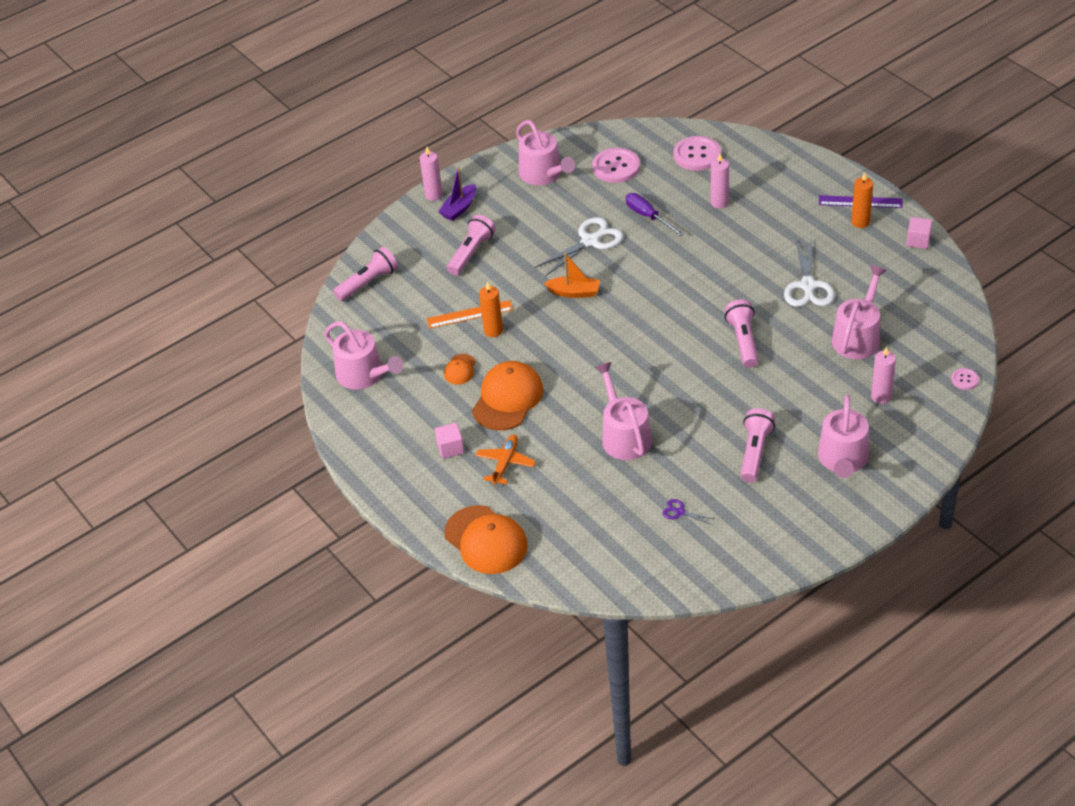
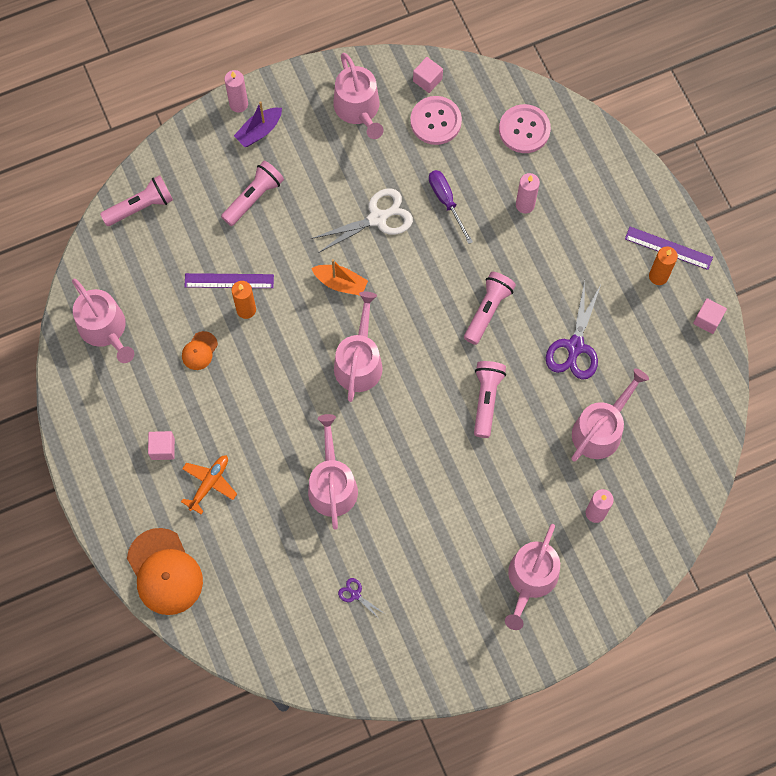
camera: 10 degrees right, 25 degrees up
orange ruler [427,300,513,329] -> purple ruler [184,273,274,288]
orange cap [472,361,543,431] -> none
pink flashlight [740,408,775,482] -> pink flashlight moved to [464,272,516,345]
white scissors [784,238,835,307] -> purple scissors [546,281,601,380]
pink button [951,368,979,390] -> none
none -> pink watering can [334,292,383,402]
none -> pink cube [413,57,443,93]

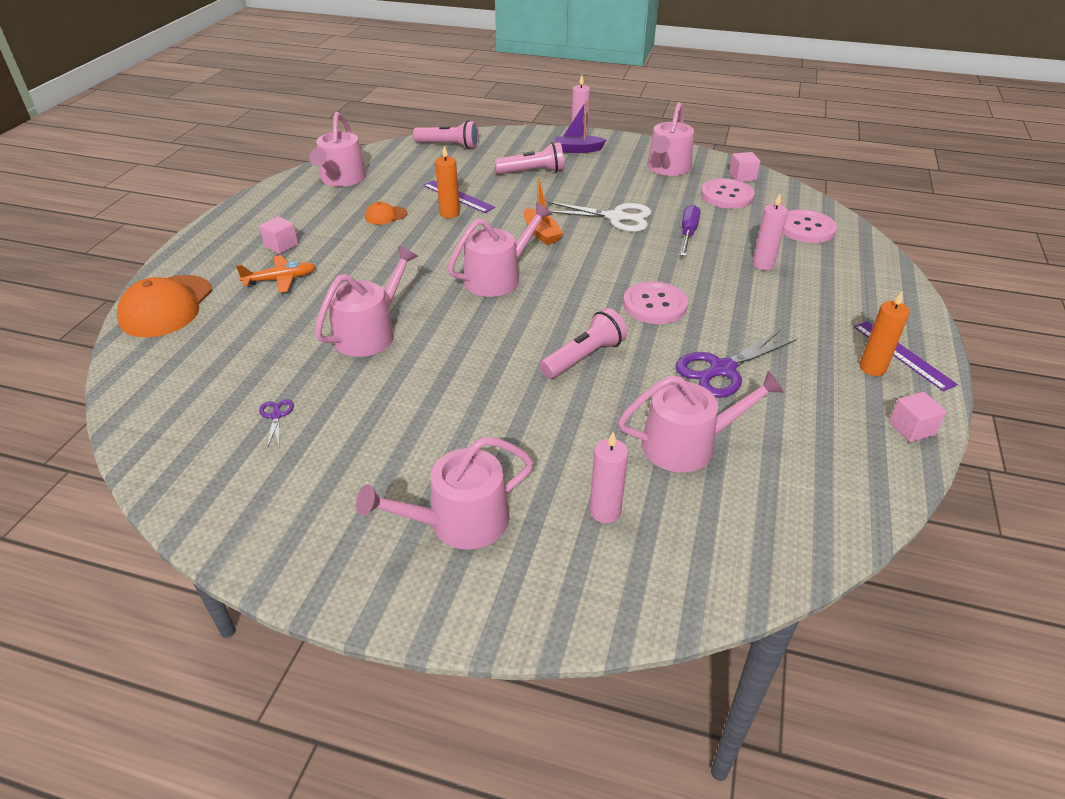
camera: 40 degrees right, 30 degrees down
pink flashlight [464,272,516,345] -> pink button [623,281,688,324]

